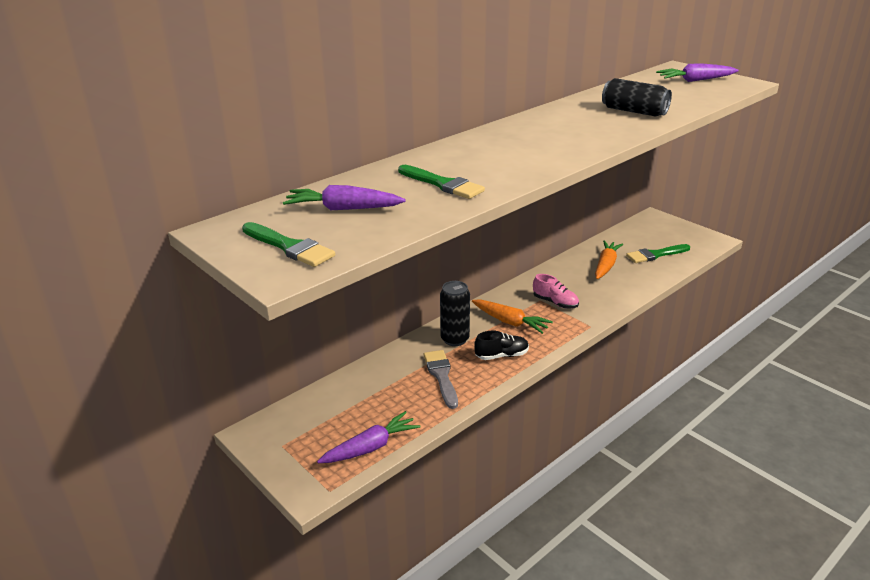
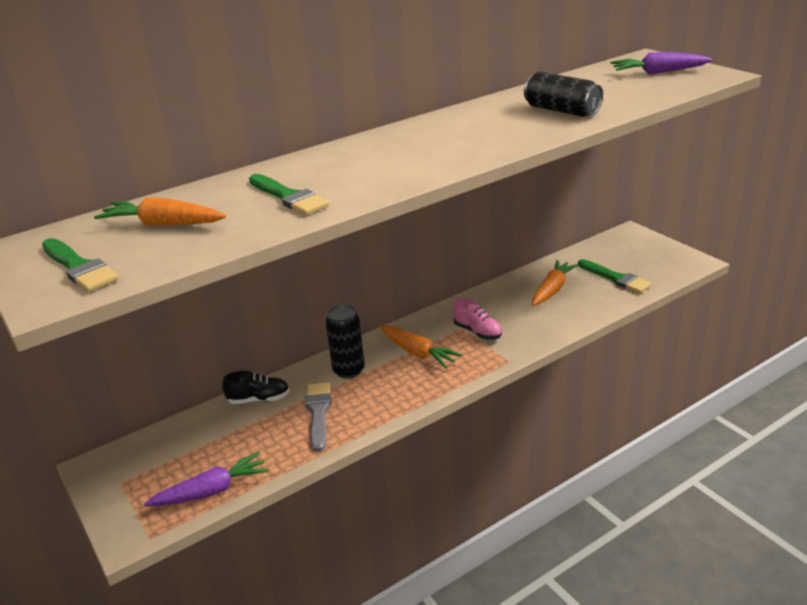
camera: 10 degrees right, 0 degrees up
purple carrot [283,185,406,210] -> orange carrot [94,197,226,226]
black shoe [474,331,529,360] -> black shoe moved to [222,371,290,404]
green brush [626,244,690,263] -> green brush turned 120 degrees counterclockwise [578,259,651,293]

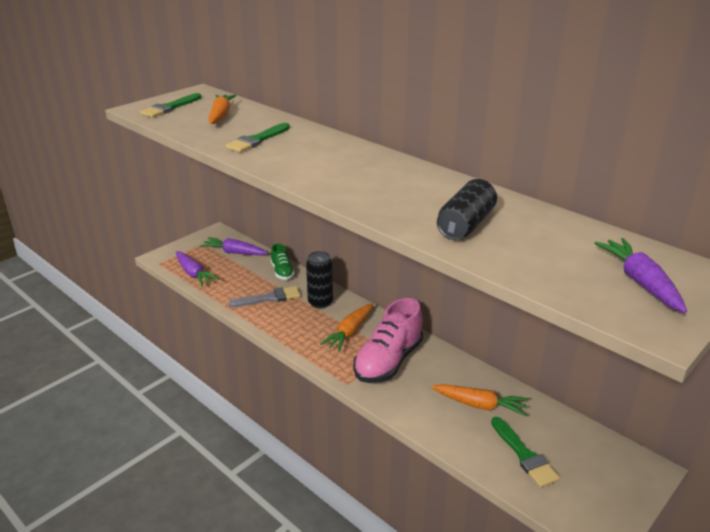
camera: 75 degrees right, 0 degrees up
black shoe [222,371,290,404] -> green shoe [271,244,295,280]
pink shoe [453,298,502,340] -> pink shoe [353,298,423,383], size x1.89
green brush [578,259,651,293] -> green brush turned 60 degrees counterclockwise [491,417,560,488]
none -> purple carrot [200,237,268,255]

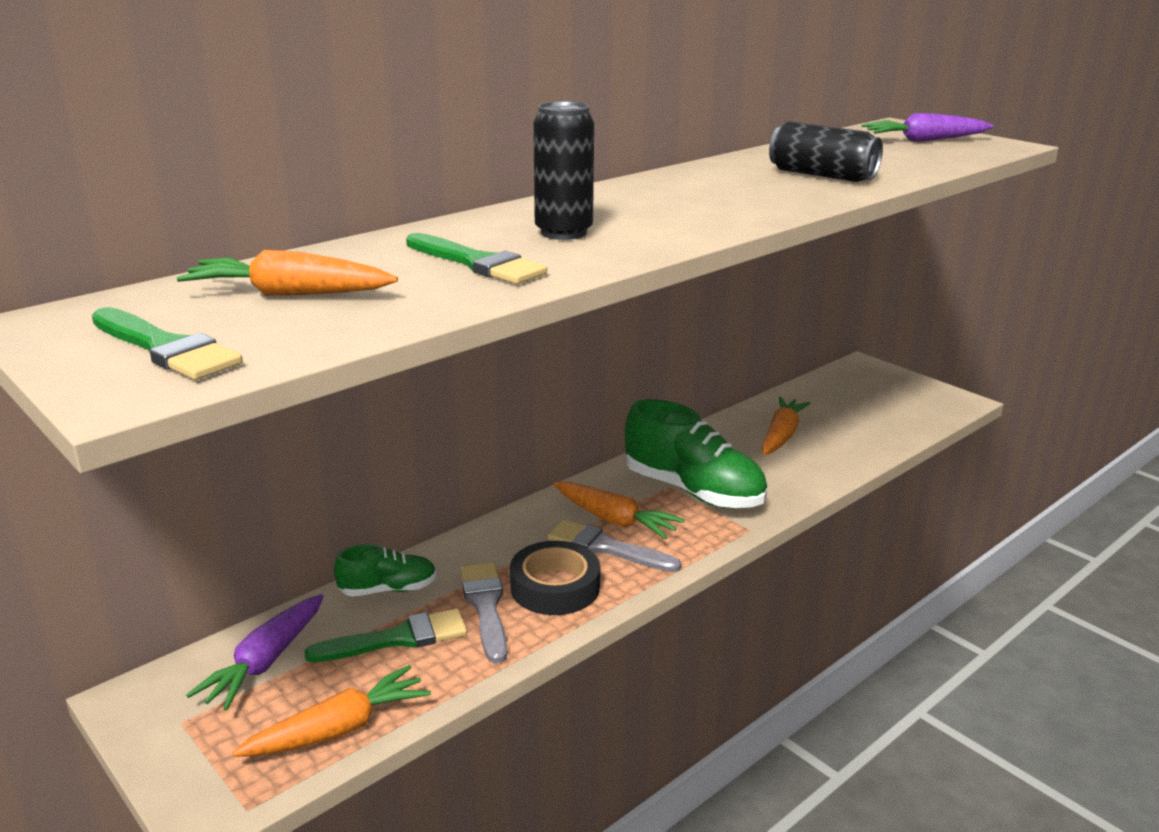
camera: 85 degrees left, 5 degrees down
purple carrot [176,251,219,286] -> orange carrot [232,665,431,757]
black can [306,251,333,309] -> black can moved to [533,101,594,240]
pink shoe [353,298,423,383] -> green shoe [625,399,767,508]
green brush [491,417,560,488] -> green brush moved to [305,609,467,662]
none -> black tape [510,541,600,615]
none -> grey brush [547,520,681,572]

